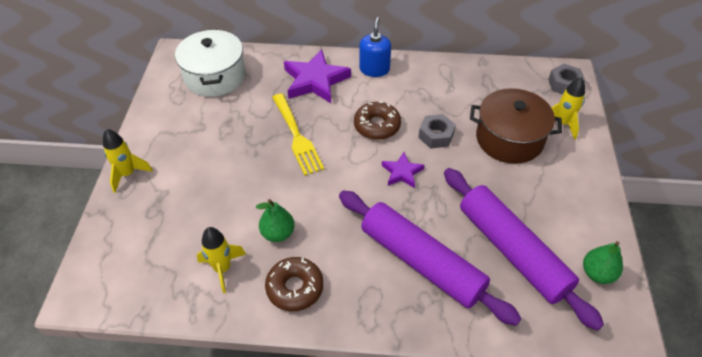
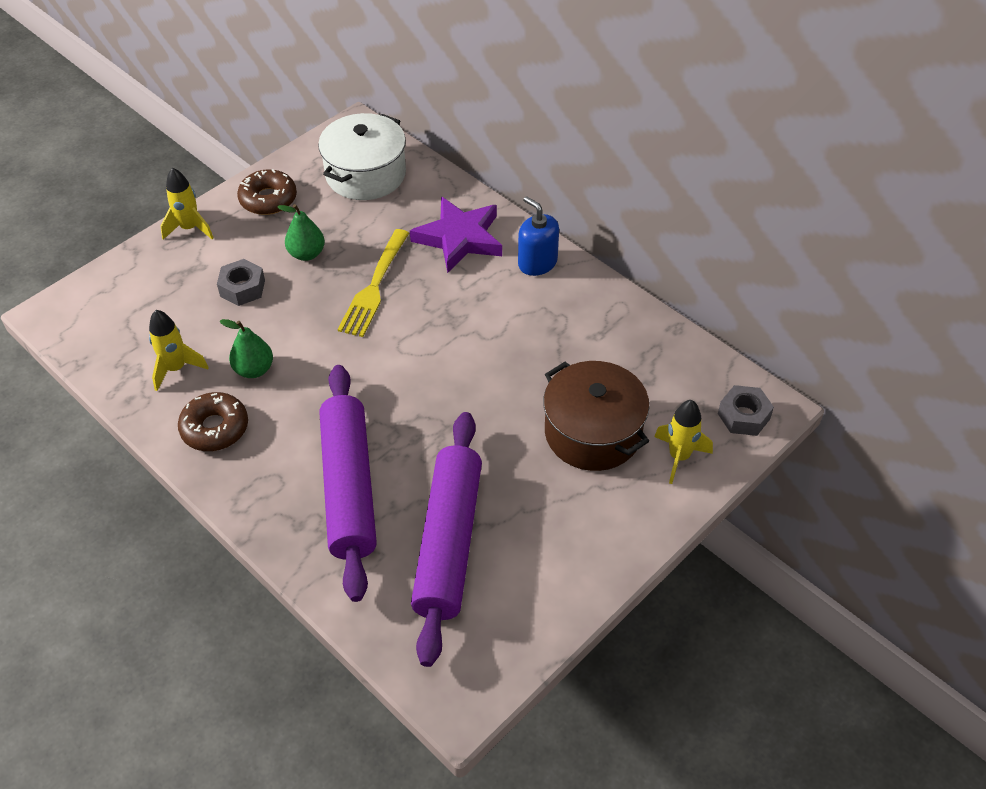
camera: 40 degrees right, 0 degrees up
brown donut [354,101,401,140] -> brown donut moved to [237,169,297,215]
blue soap dispenser [359,17,391,77] -> blue soap dispenser turned 90 degrees counterclockwise [518,196,559,276]
purple star [382,152,425,188] -> none
grey nut [418,114,456,148] -> grey nut moved to [217,259,265,306]
green pear [583,241,623,284] -> green pear moved to [278,204,325,261]

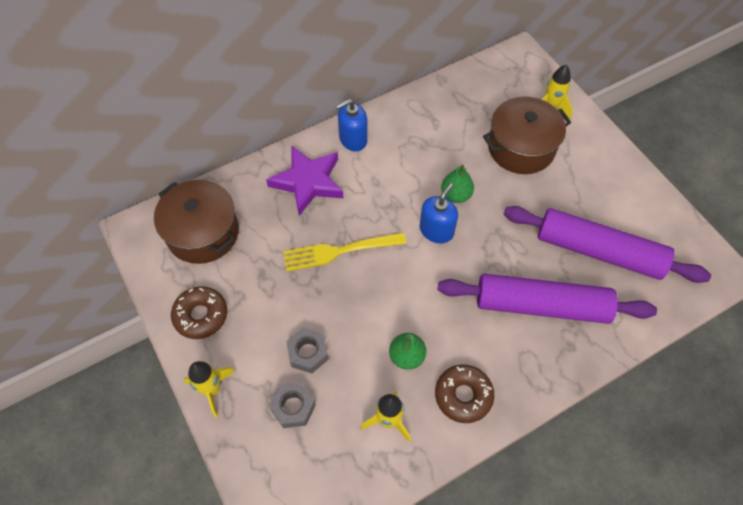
camera: 75 degrees left, 10 degrees up
green pear [278,204,325,261] -> green pear moved to [441,164,474,203]
white pot [318,113,406,200] -> brown pot [154,180,239,264]
yellow fork [337,229,409,337] -> yellow fork turned 135 degrees clockwise [283,232,406,272]
grey nut [718,385,774,436] -> grey nut moved to [269,382,316,428]
none -> blue soap dispenser [420,183,458,243]

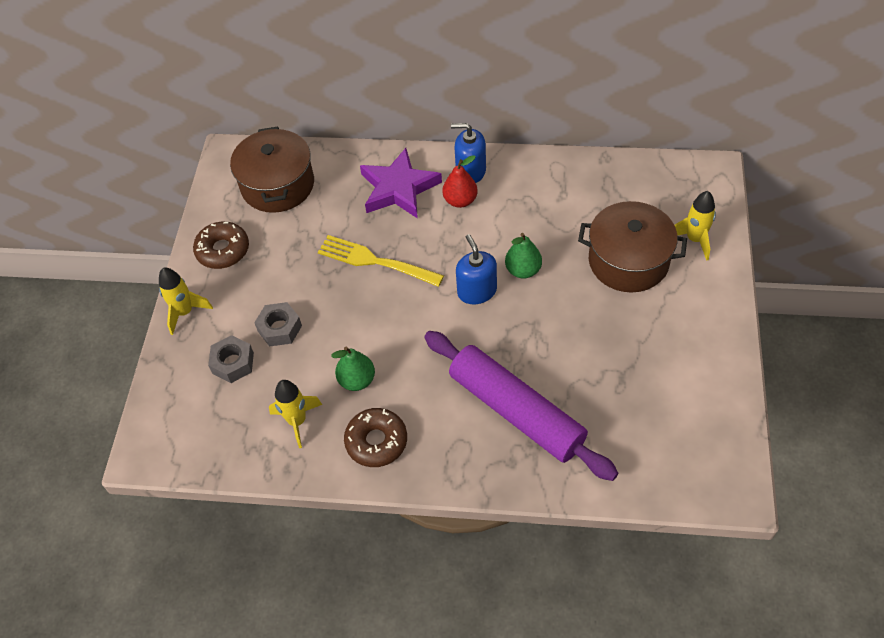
camera: 40 degrees right, 5 degrees down
blue soap dispenser [420,183,458,243] -> blue soap dispenser turned 90 degrees counterclockwise [456,234,497,304]
purple rolling pin [504,206,711,283] -> none
none -> red pear [442,155,478,208]

